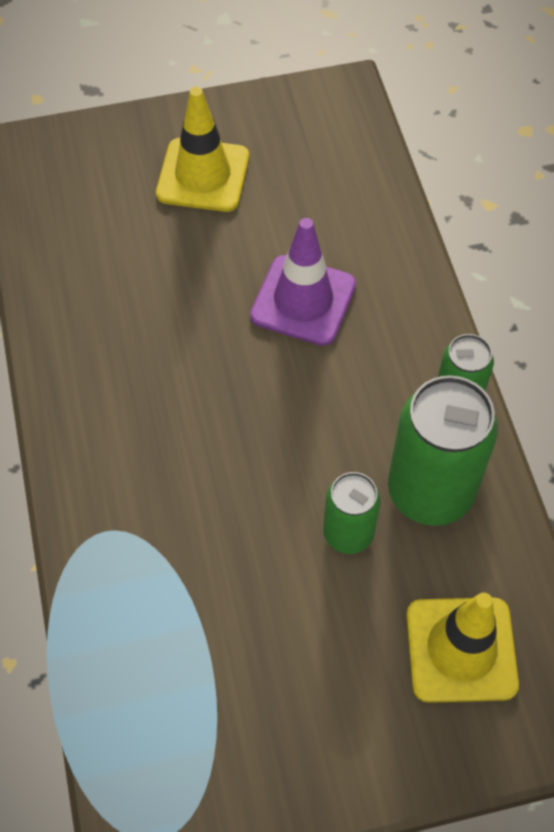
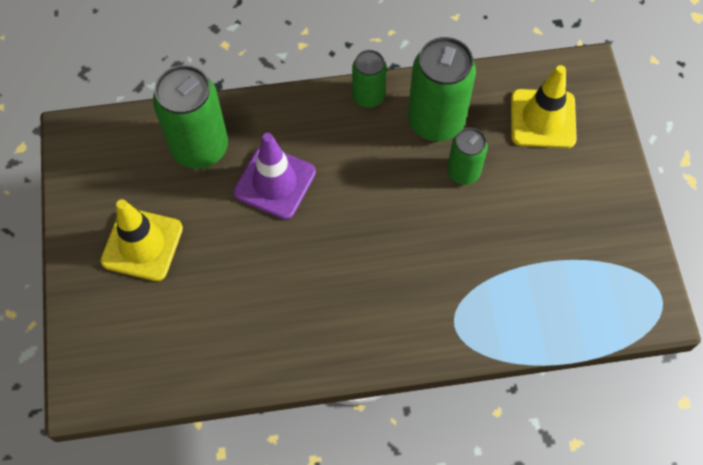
camera: 85 degrees left, 5 degrees up
none -> green can [153,65,228,169]

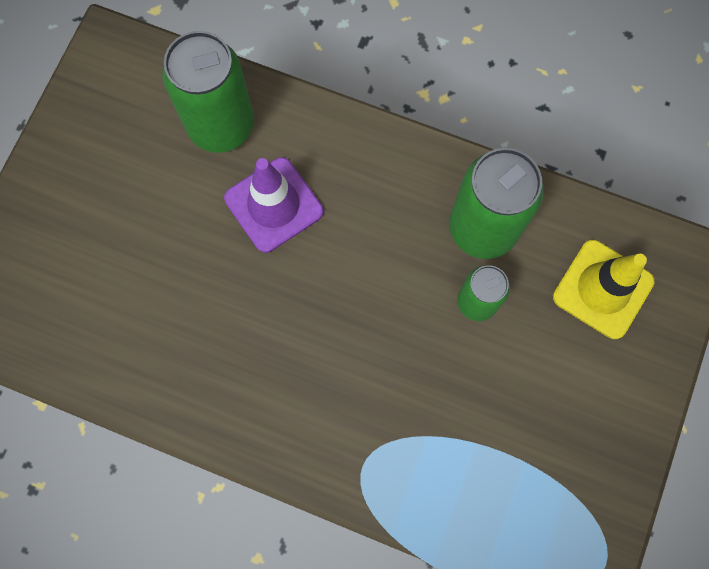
camera: 30 degrees right, 10 degrees up
yellow traffic cone [101,199,183,281] -> none
green can [352,50,387,108] -> none

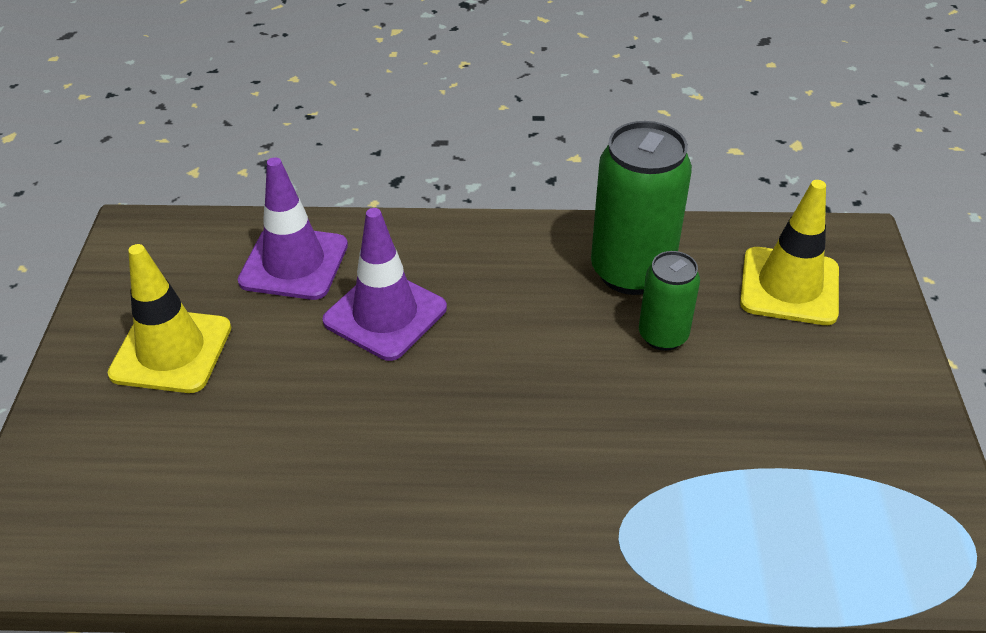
camera: 20 degrees left, 30 degrees down
green can [162,31,254,153] -> purple traffic cone [238,157,348,300]
none -> yellow traffic cone [108,244,231,393]

